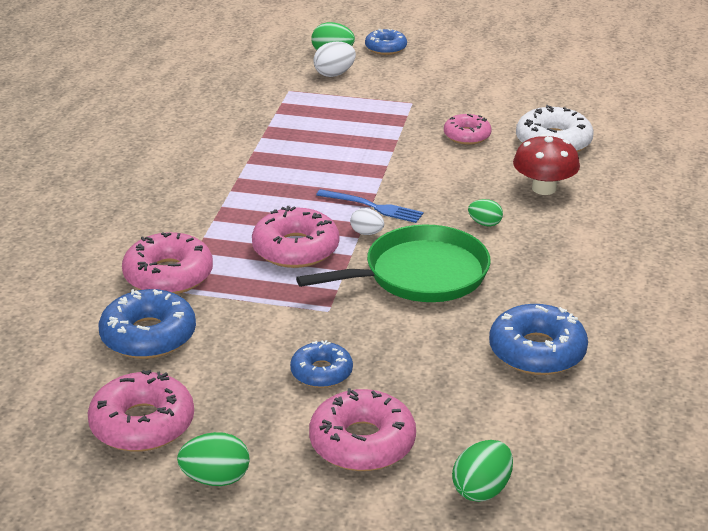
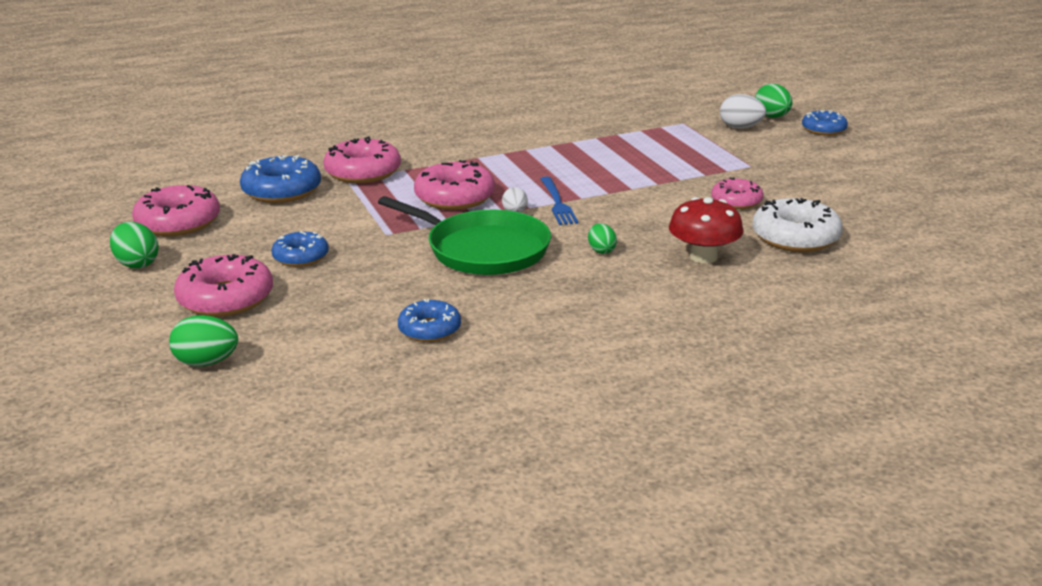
camera: 55 degrees right, 5 degrees down
blue donut [489,304,588,375] -> blue donut [398,299,461,342], size x0.63

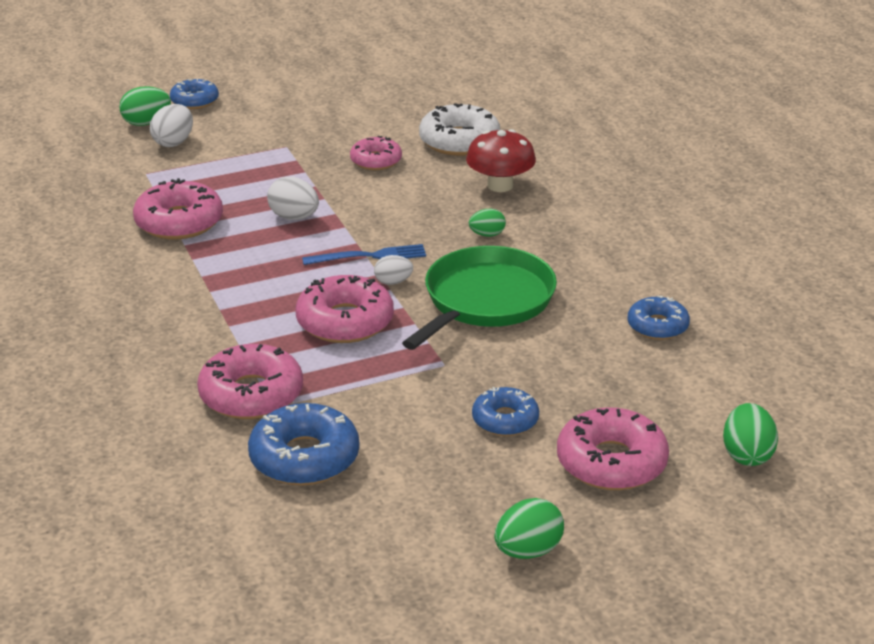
camera: 90 degrees left, 5 degrees up
pink donut [132,185,220,236] -> pink donut moved to [133,178,223,240]
none -> white egg [267,177,319,220]

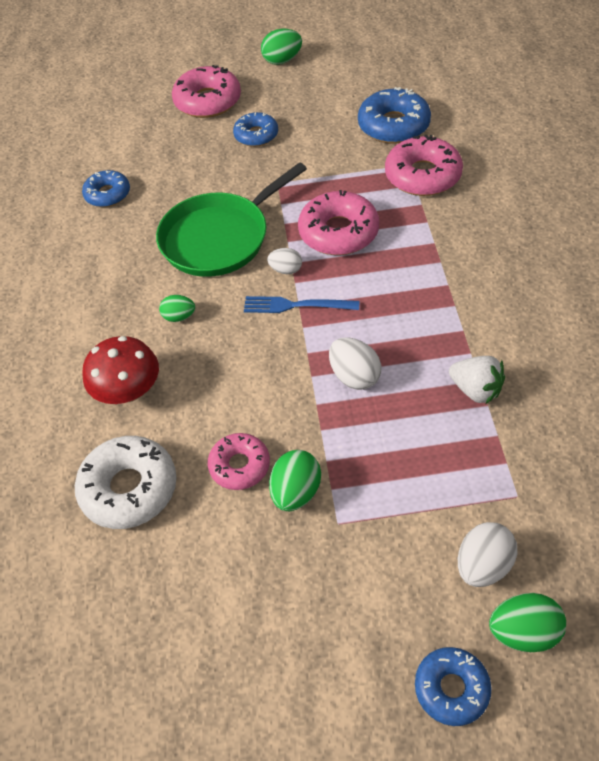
camera: 160 degrees left, 20 degrees up
pink donut [133,178,223,240] -> white strawberry [449,356,505,405]
green egg [723,403,778,466] -> green egg moved to [269,450,321,511]

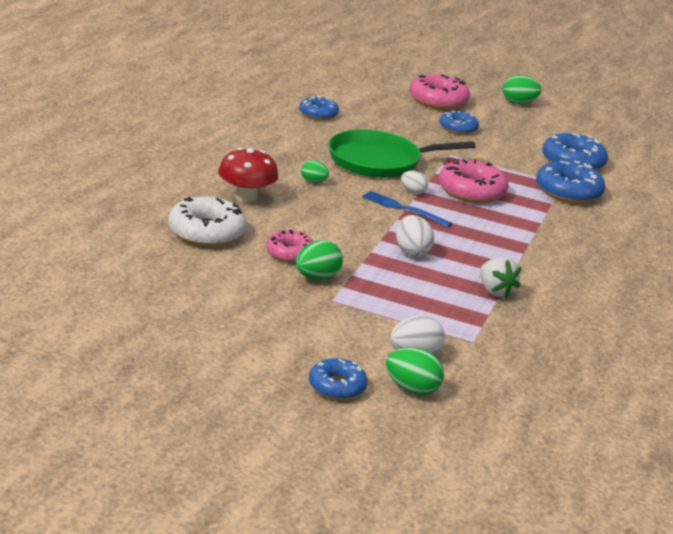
camera: 20 degrees right, 25 degrees down
pink donut [385,135,463,196] -> blue donut [536,161,605,204]

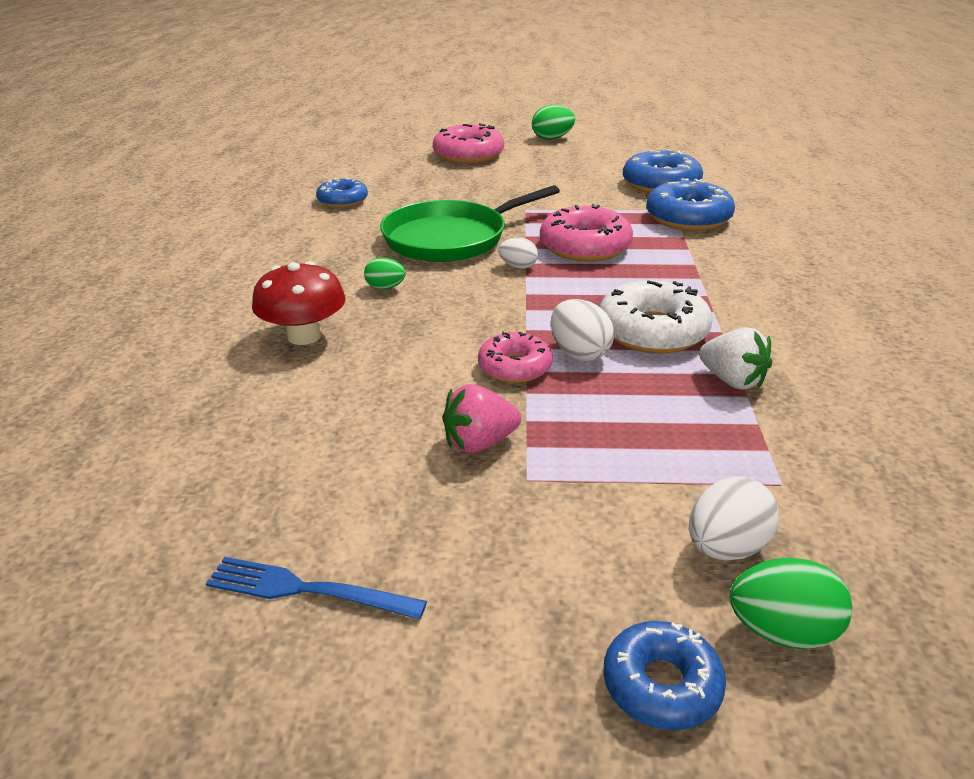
camera: 15 degrees left, 5 degrees up
white donut [168,197,247,247] -> white donut moved to [599,281,712,354]
pink donut [266,229,314,263] -> pink donut moved to [478,332,553,383]
green egg [296,240,343,280] -> pink strawberry [443,384,521,453]
blue fork [362,191,452,227] -> blue fork moved to [206,557,427,620]
blue donut [440,111,479,135] -> none

